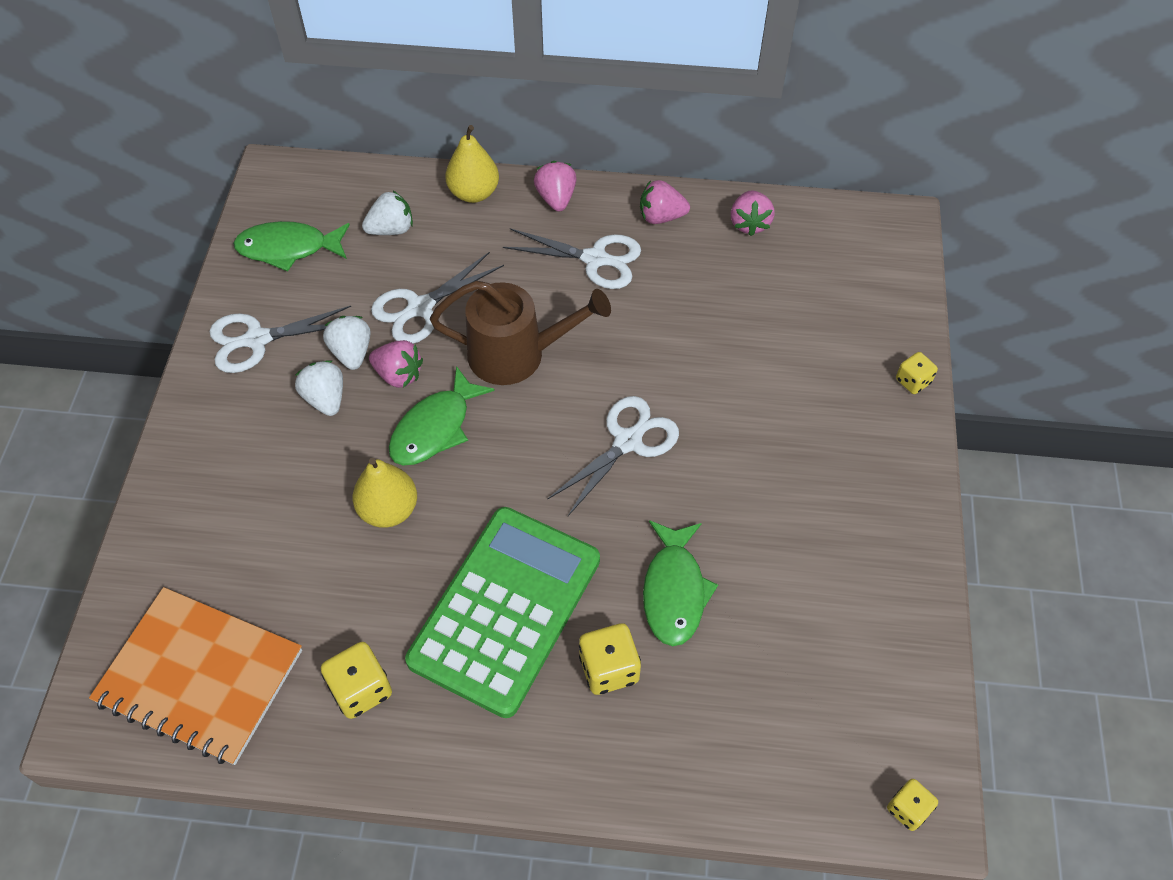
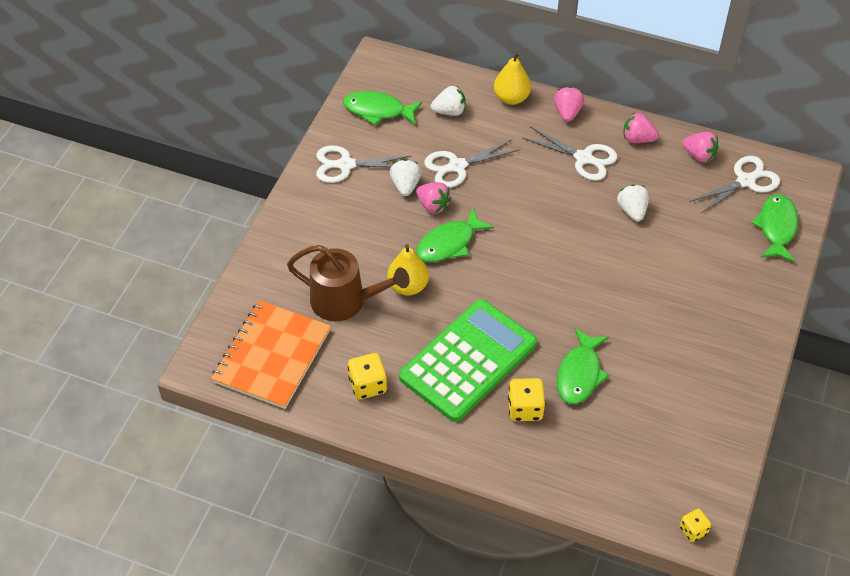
camera: 15 degrees right, 5 degrees down
orange notebook [89,587,302,765] -> orange notebook turned 75 degrees clockwise [211,300,331,409]
white strawberry [295,360,343,416] -> white strawberry moved to [617,184,649,221]
brown watering can [430,281,611,385] -> brown watering can moved to [287,245,410,321]
white scissors [548,396,679,516] -> white scissors moved to [689,156,780,214]
pink strawberry [731,190,775,236] -> pink strawberry turned 75 degrees counterclockwise [682,132,718,163]
yellow dice [896,352,938,394] -> none
none -> green fish [752,194,798,262]

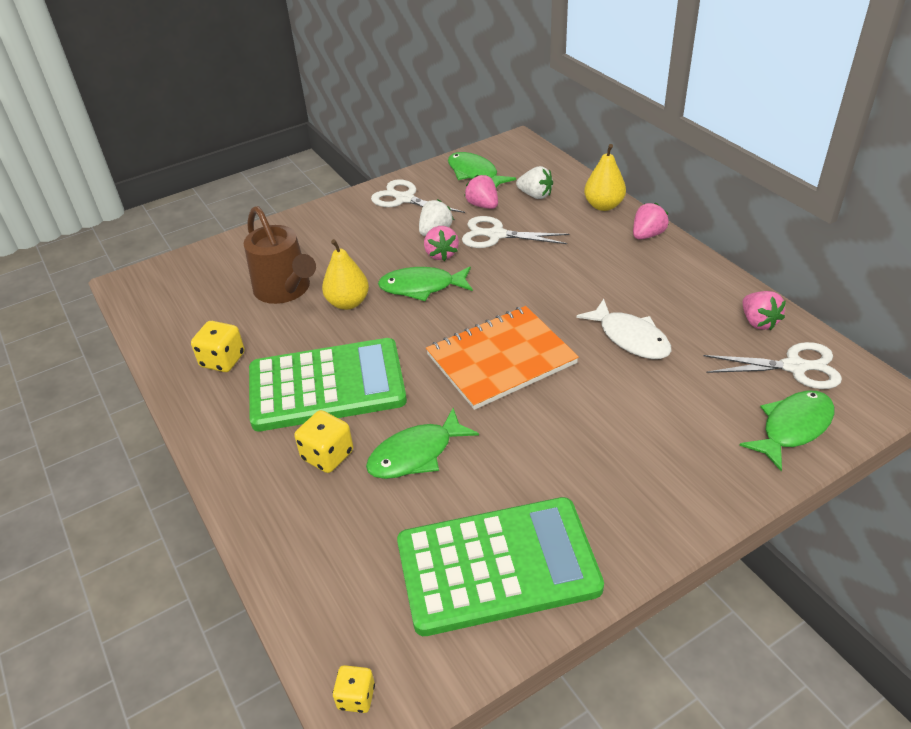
camera: 40 degrees right, 10 degrees down
orange notebook [211,300,331,409] -> orange notebook moved to [426,306,579,410]
white scissors [523,126,617,181] -> none
white strawberry [617,184,649,221] -> white fish [576,299,671,359]
pink strawberry [624,112,659,143] -> pink strawberry moved to [464,175,498,209]
none -> green calculator [397,497,604,636]

